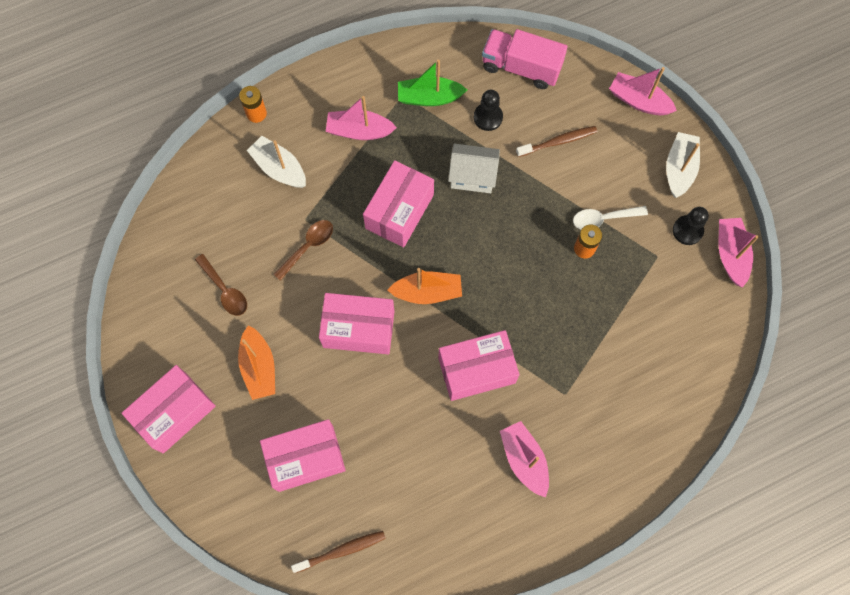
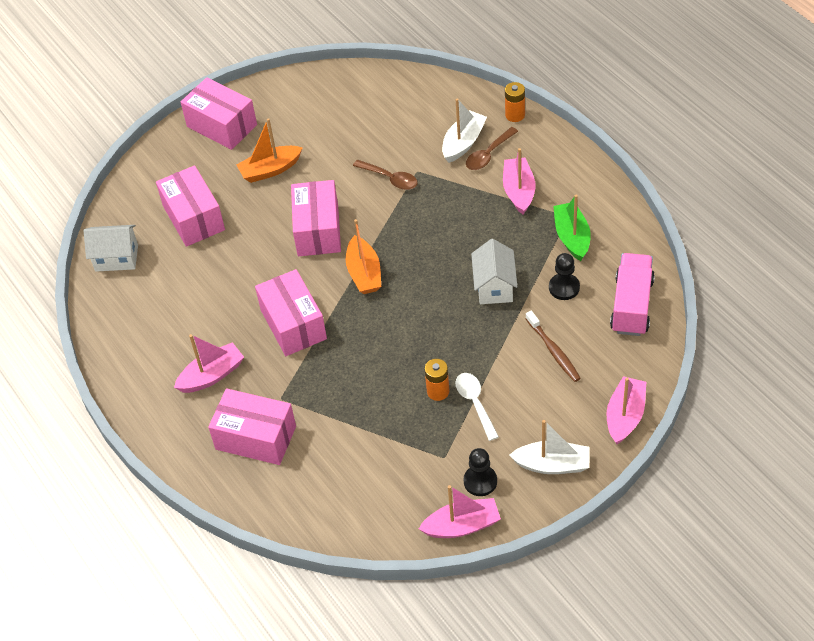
camera: 85 degrees right, 20 degrees down
brown spoon [195,254,247,316] -> brown spoon moved to [466,127,518,170]
brown toothbrush [291,531,386,573] -> white house [84,225,138,272]
pink box [363,160,434,248] -> pink box moved to [208,388,296,465]

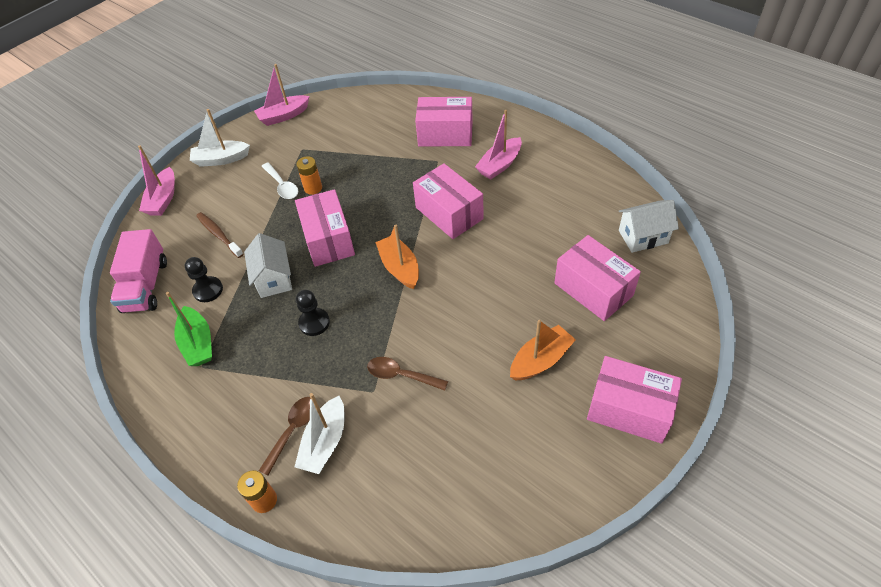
camera: 165 degrees right, 0 degrees up
pink box [291,180,341,256] -> pink box moved to [295,189,355,267]
black pawn [463,448,497,496] -> black pawn moved to [296,290,330,336]
pink boat [503,148,535,214] -> none

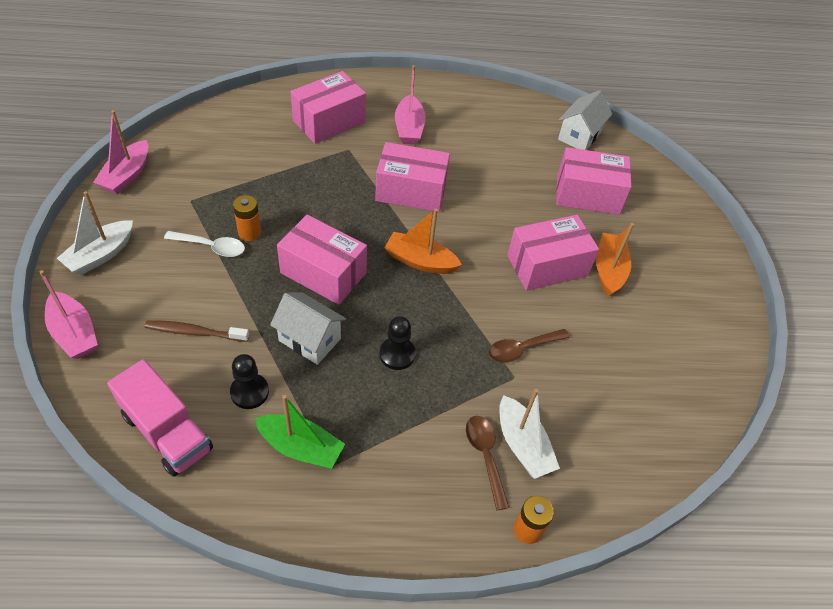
camera: 50 degrees left, 0 degrees up
pink box [587,356,682,444] -> pink box moved to [507,215,599,291]

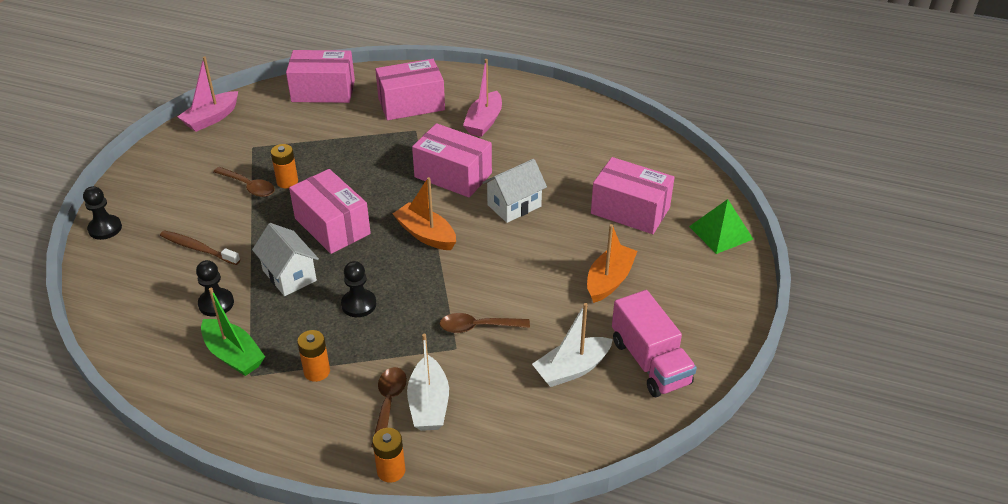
camera: 25 degrees right, 10 degrees down
pink boat [39,270,98,359] -> black pawn [83,186,122,240]
white boat [57,191,133,275] -> white boat moved to [532,303,613,387]
pink truck [107,359,213,477] -> pink truck moved to [612,290,697,397]
white spoon [164,231,245,257] -> brown spoon [213,167,275,197]
pink box [507,215,599,291] -> pink box moved to [286,50,355,103]
white house [558,90,612,150] -> white house moved to [482,159,547,223]
none -> orange battery [297,330,330,382]
none -> green pyramid [689,199,753,254]

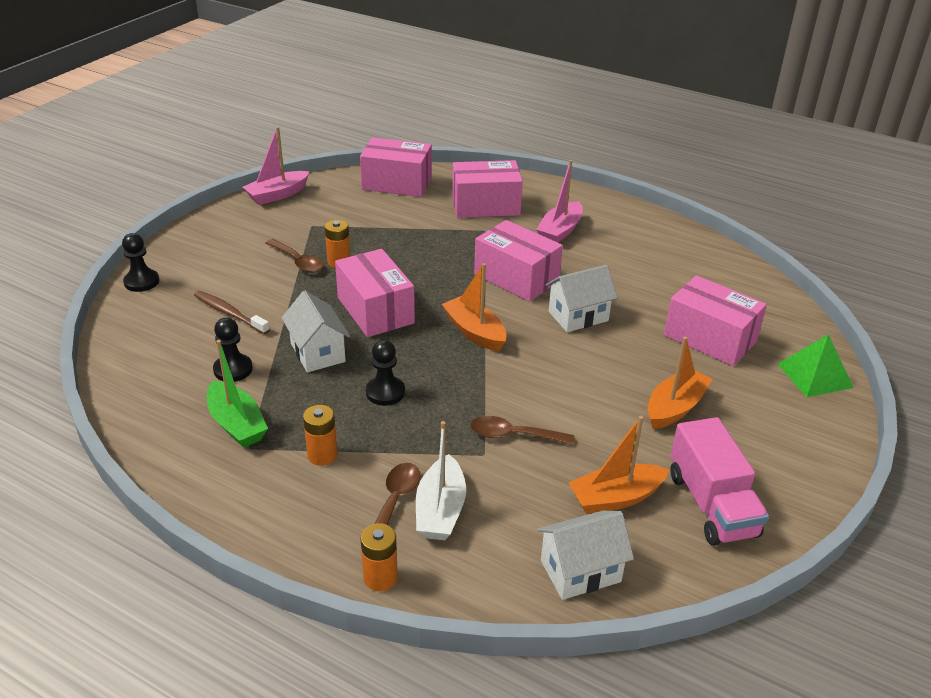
camera: 10 degrees right, 5 degrees down
white boat [532,303,613,387] -> orange boat [568,416,669,514]
none -> white house [537,510,634,600]

